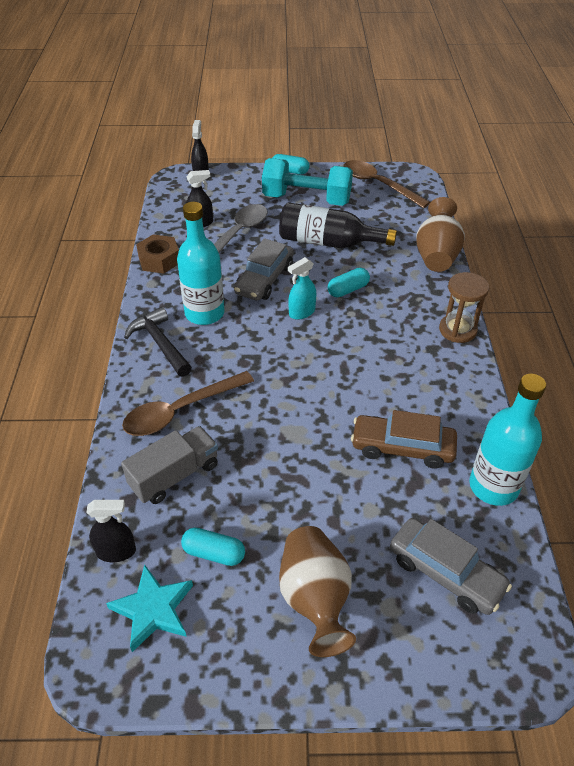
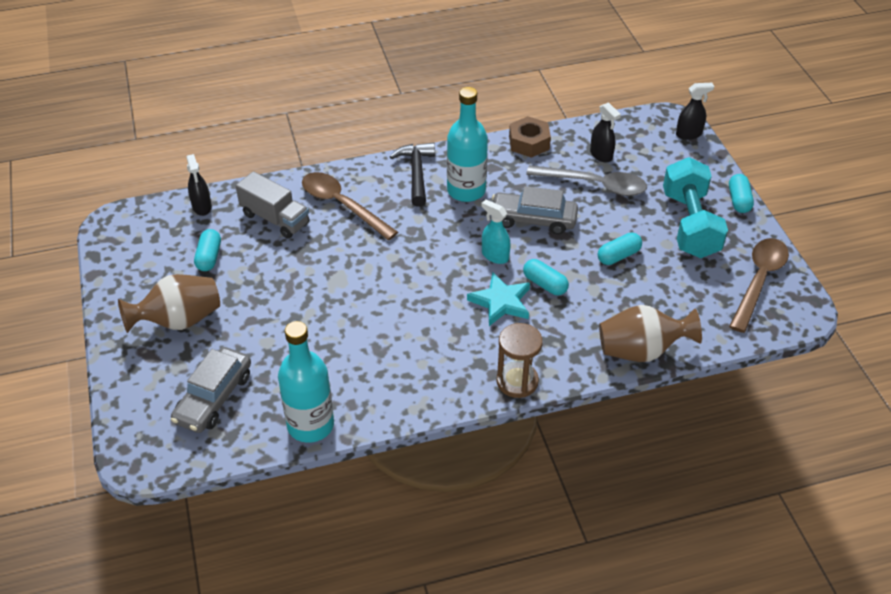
camera: 75 degrees right, 0 degrees up
turquoise star [106,565,193,652] -> turquoise star moved to [467,272,530,326]
black hammer [124,307,192,377] -> black hammer turned 45 degrees counterclockwise [390,142,435,207]
black bottle [279,202,397,248] -> turquoise capsule [598,232,642,265]
brown car [351,410,457,469] -> none

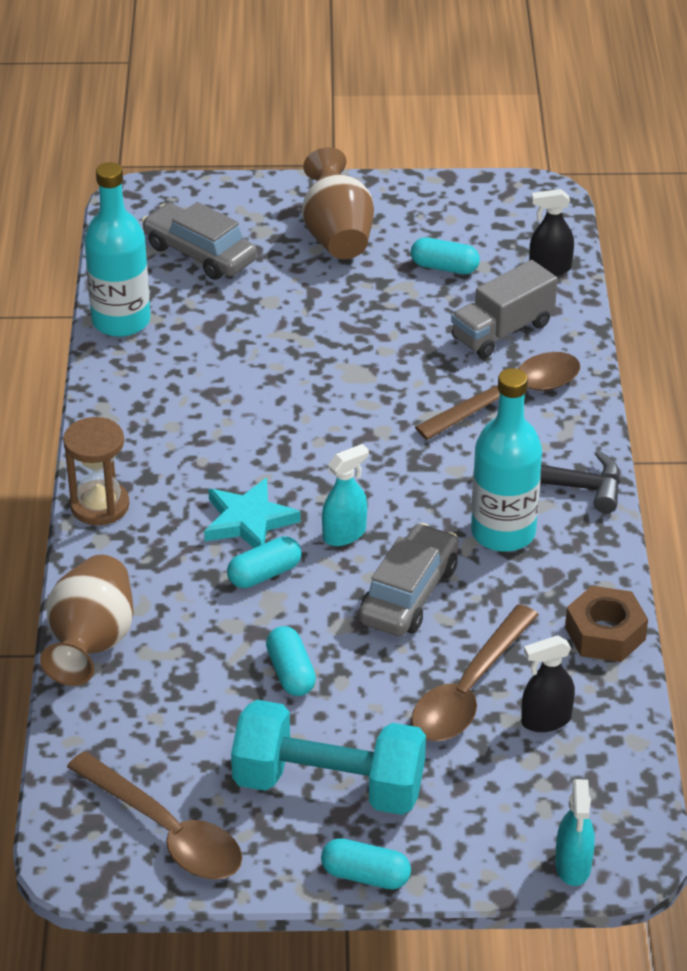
camera: 105 degrees right, 5 degrees down
grey spoon [526,165,647,196] -> brown spoon [411,604,539,741]
black spray bottle [676,83,714,140] -> turquoise spray bottle [555,779,595,886]

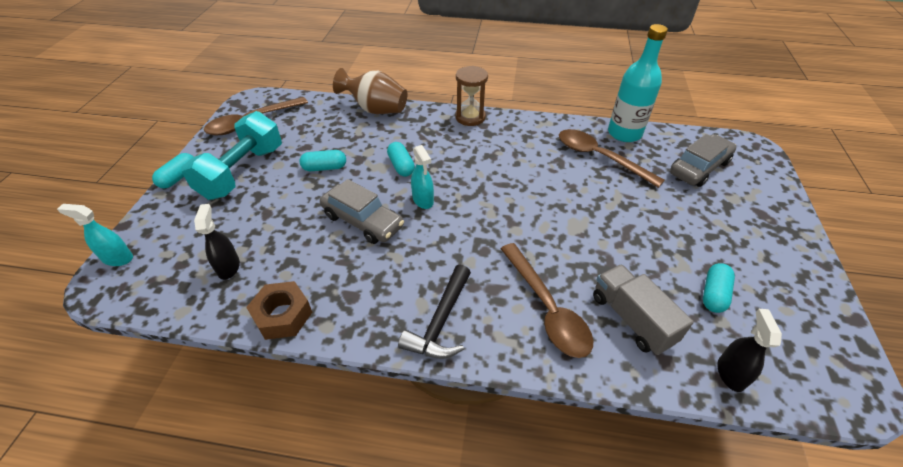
camera: 100 degrees right, 5 degrees up
turquoise star [204,478,301,548] -> none
brown vase [302,147,374,259] -> none
brown spoon [411,604,539,741] -> brown spoon moved to [559,129,665,188]
turquoise bottle [471,368,542,552] -> none

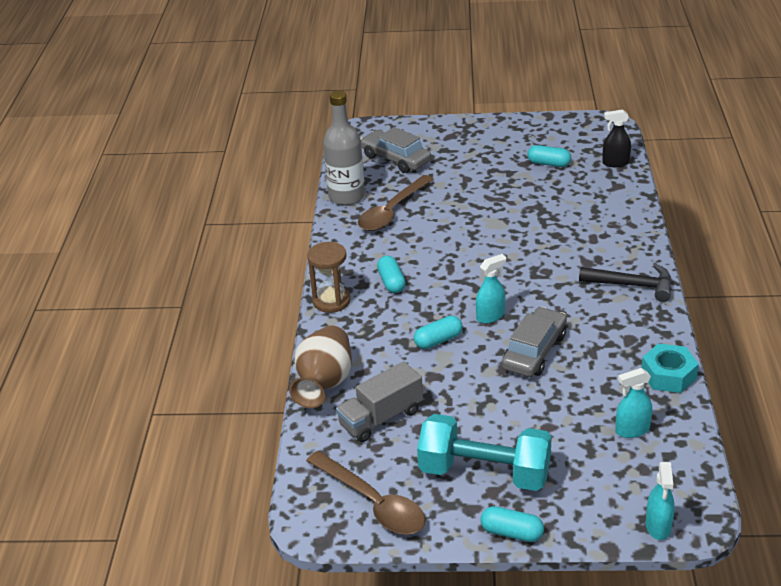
camera: 95 degrees left, 10 degrees down
black spray bottle [194,204,240,280] -> turquoise spray bottle [615,368,652,438]
brown nut [246,281,312,340] -> turquoise nut [641,343,699,393]
turquoise capsule [299,150,346,171] -> turquoise capsule moved to [377,256,406,293]
brown spoon [500,243,593,358] -> none
grey truck [593,264,694,355] -> grey truck moved to [336,361,423,442]
turquoise bottle [608,24,668,142] -> grey bottle [323,90,365,205]

